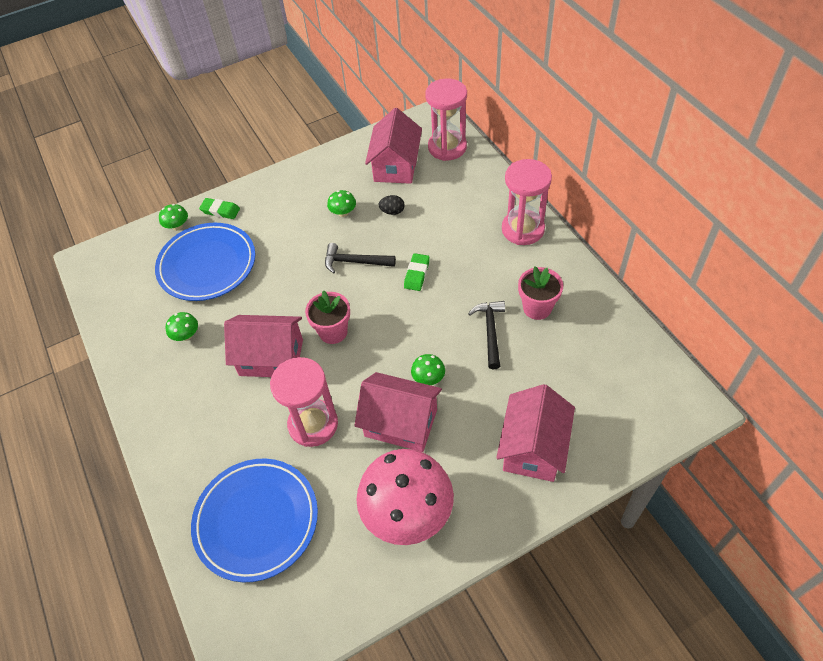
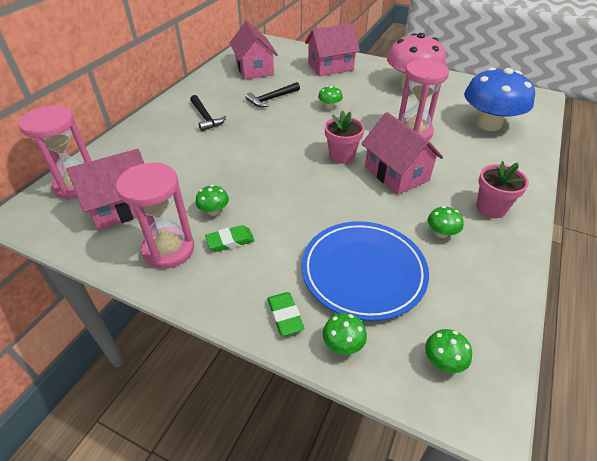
camera: 130 degrees left, 10 degrees down
blue plate [191,459,318,582] -> blue mushroom [464,67,535,131]
black hammer [325,243,396,273] -> black hammer moved to [190,95,226,131]
pink house [354,372,442,452] -> pink house moved to [230,21,278,79]
black egg [378,195,405,215] -> none
green eraser [404,253,430,291] -> green eraser moved to [205,225,255,252]
pink hourglass [502,159,552,245] -> pink hourglass moved to [116,163,194,269]
pink flower pot [518,266,563,320] -> pink flower pot moved to [476,161,529,218]
none -> green mushroom [425,329,472,373]

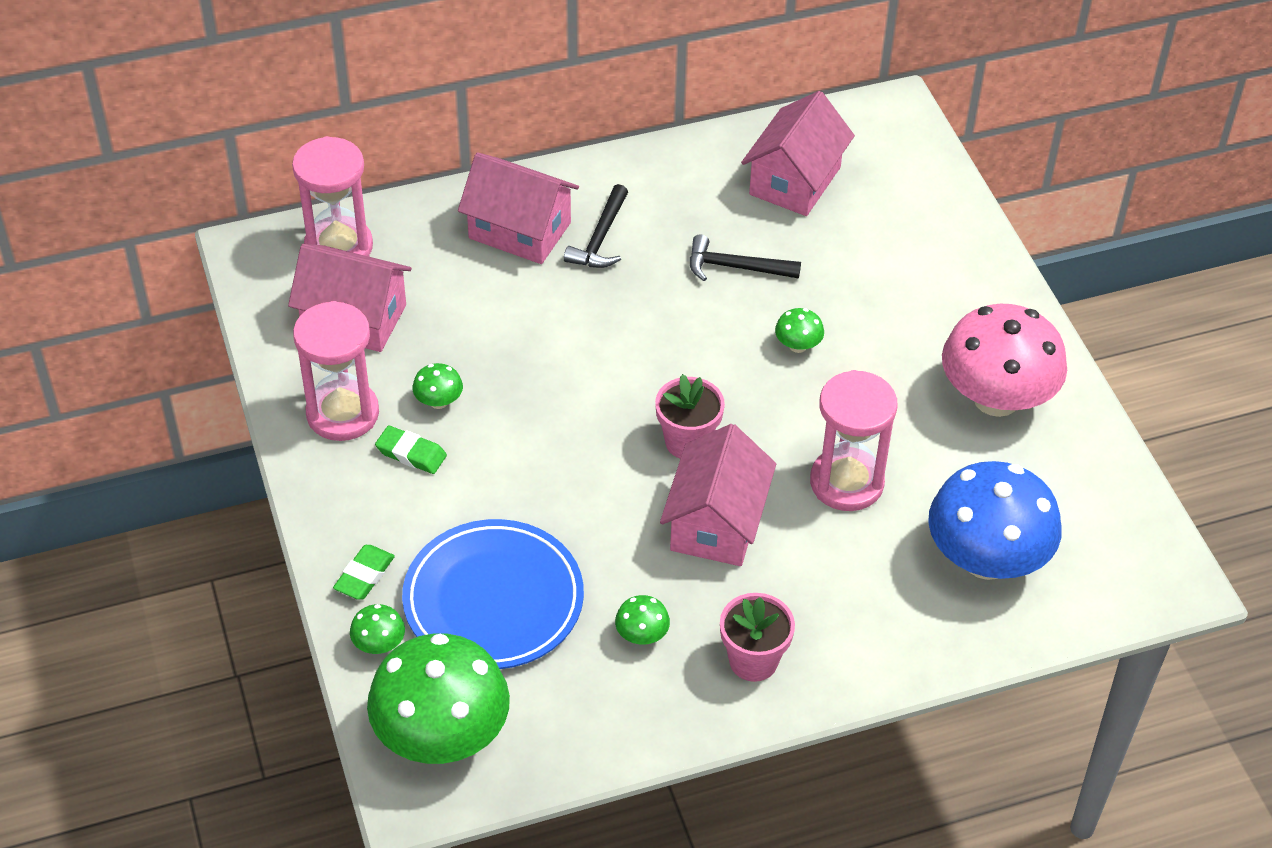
camera: 45 degrees right, 5 degrees up
pink house [305,23,360,76] -> pink house moved to [458,153,579,264]
green mushroom [425,329,472,373] -> green mushroom [367,633,510,764], size x2.46

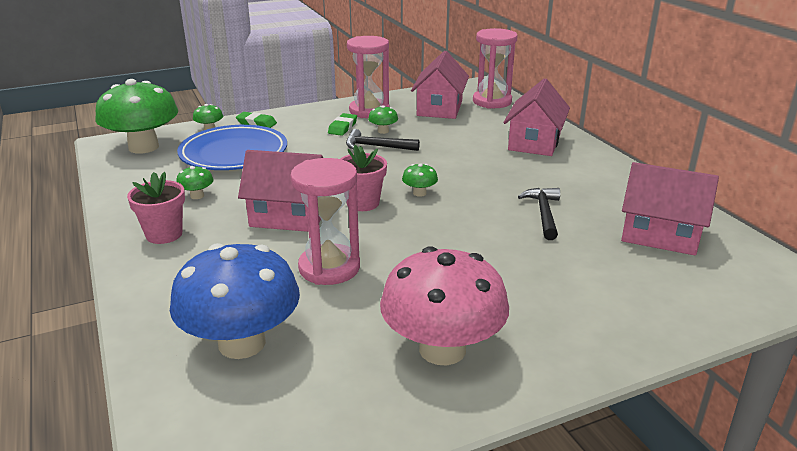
camera: 85 degrees right, 20 degrees down
black hammer [564,184,628,268] -> black hammer moved to [346,129,420,151]
green mushroom [775,308,824,353] -> green mushroom moved to [402,164,438,197]

